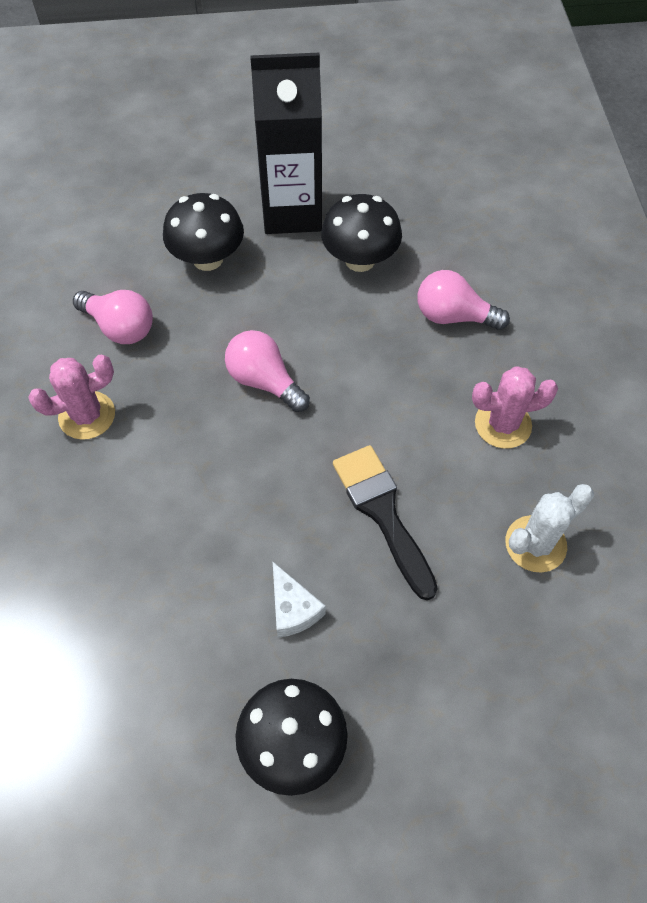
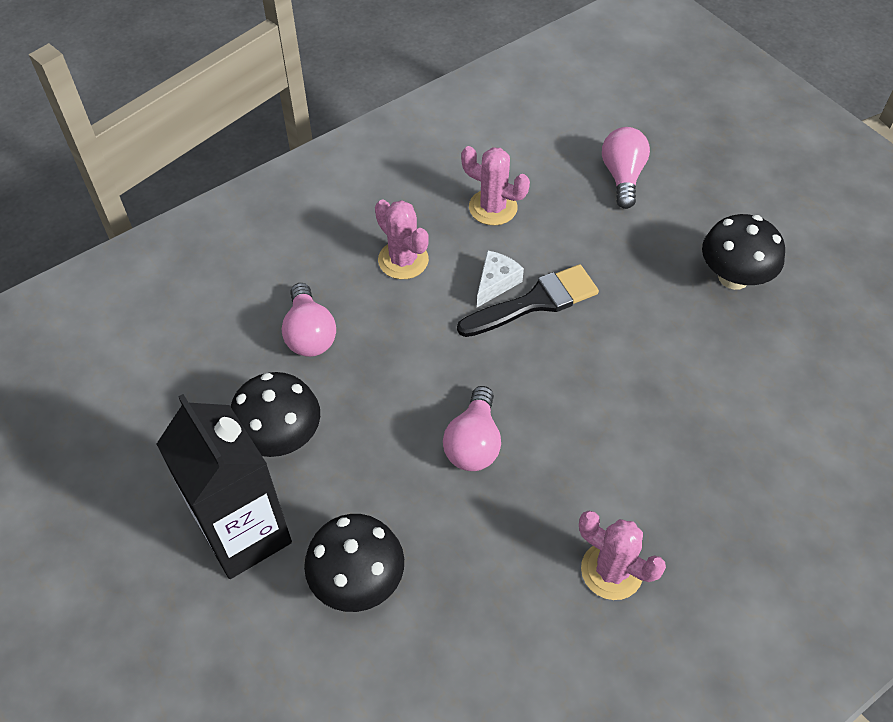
camera: 120 degrees left, 5 degrees down
pink light bulb [73,290,153,344] -> pink light bulb moved to [602,127,650,209]
white cheese [273,562,326,638] -> white cheese moved to [477,250,524,307]
black brush [333,445,438,600] -> black brush turned 150 degrees counterclockwise [457,264,599,337]
white cactus [505,484,594,573] -> pink cactus [461,146,530,225]

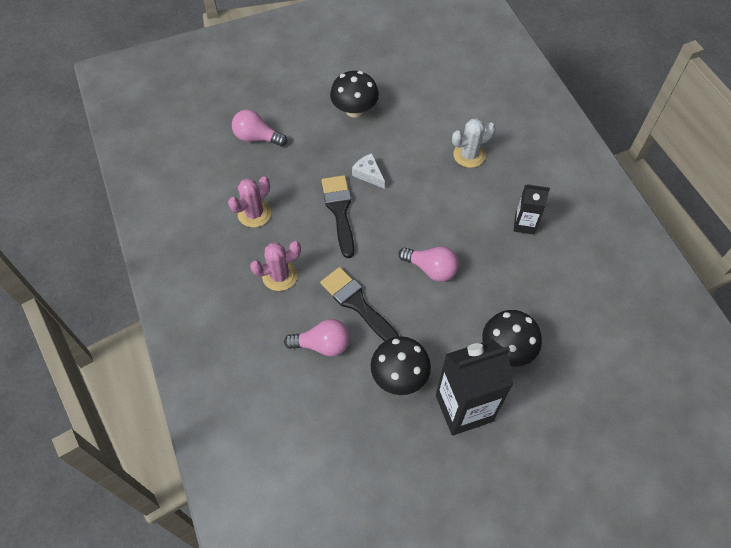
camera: 75 degrees left, 5 degrees up
white cheese [477,250,524,307] -> white cheese moved to [352,153,385,188]
pink cactus [579,511,666,600] -> black carton [514,184,550,235]
none -> black brush [320,267,400,341]
none -> white cactus [452,118,496,168]

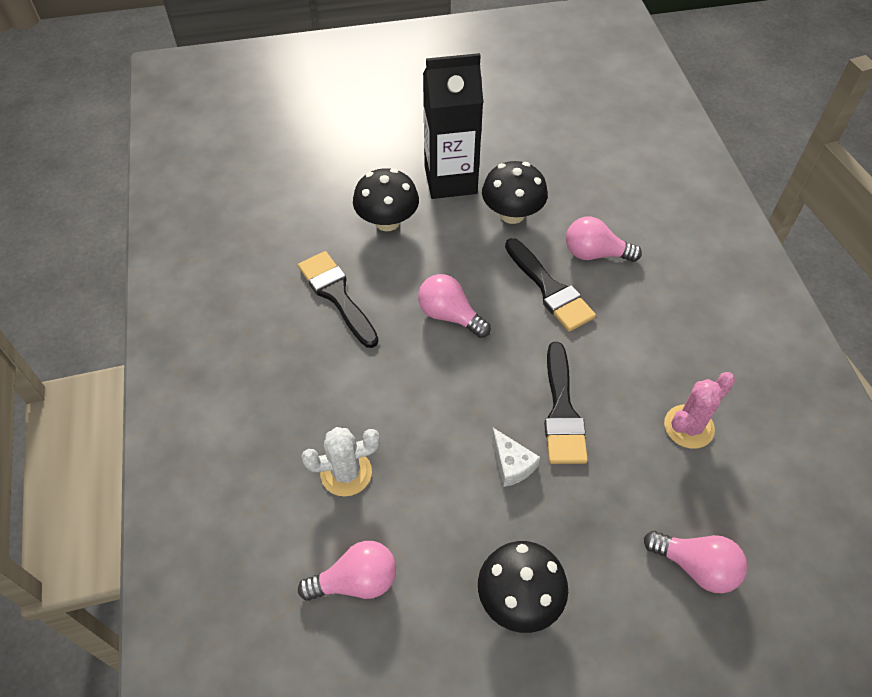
camera: 170 degrees left, 5 degrees down
pink cactus [250,241,301,291] -> none
black carton [514,184,550,235] -> none
none -> black brush [298,251,379,348]
none -> pink light bulb [298,541,396,601]

